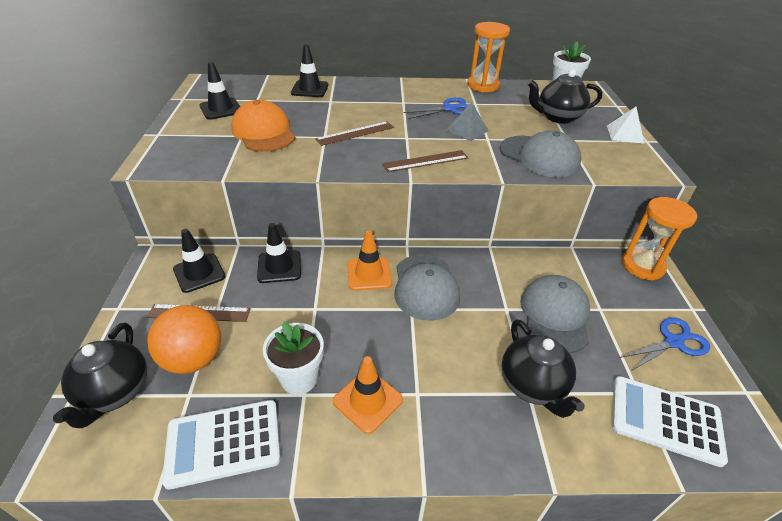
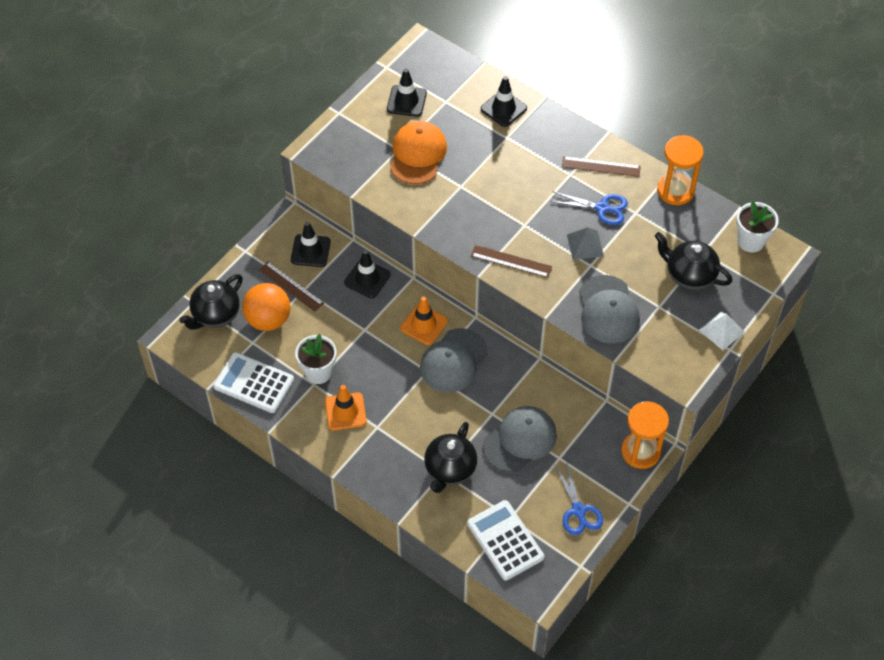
camera: 40 degrees right, 15 degrees up
brown ruler [315,121,394,146] -> brown ruler moved to [562,156,641,177]
blue scissors [619,317,710,371] -> blue scissors turned 60 degrees clockwise [554,460,603,535]

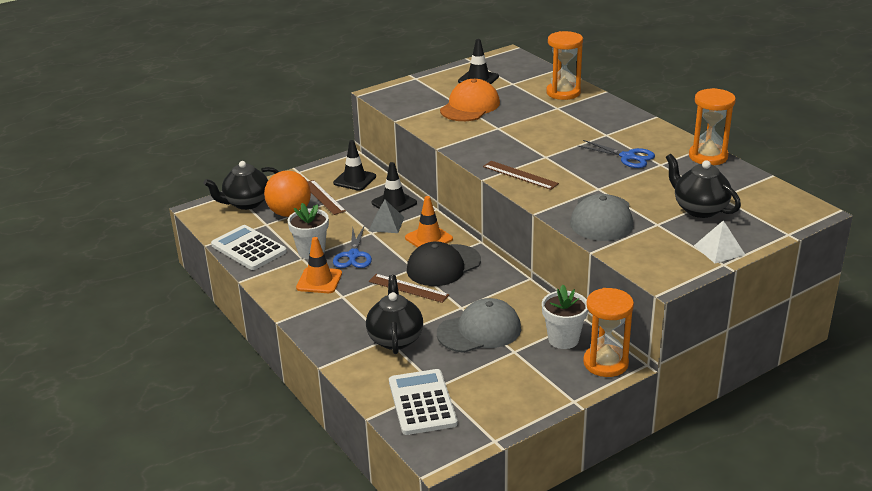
camera: 20 degrees right, 25 degrees down
grey cap [420,328,488,392] -> black cap [407,241,481,286]
black teapot [424,422,477,493] -> black teapot turned 135 degrees clockwise [366,275,423,354]
black traffic cone [481,76,527,127] -> orange hourglass [546,31,583,100]
blue scissors [554,460,603,535] -> blue scissors moved to [333,225,372,268]
brown ruler [562,156,641,177] -> brown ruler moved to [369,274,450,303]
grey pyramid [567,227,604,260] -> grey pyramid moved to [369,199,404,233]
white flower pot [736,201,779,252] -> white flower pot moved to [542,285,588,349]

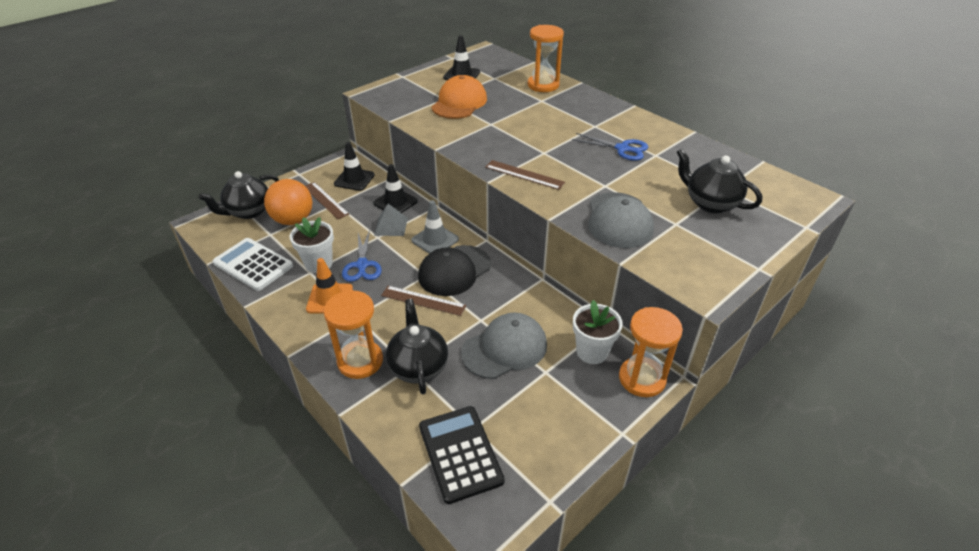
camera: 10 degrees left, 10 degrees up
white calculator [389,369,458,435] -> black calculator [419,406,505,504]
orange traffic cone [405,196,453,248] -> grey traffic cone [411,200,459,254]
orange hourglass [689,88,736,165] -> orange hourglass moved to [324,290,383,379]
white pyramid [694,220,745,263] -> none

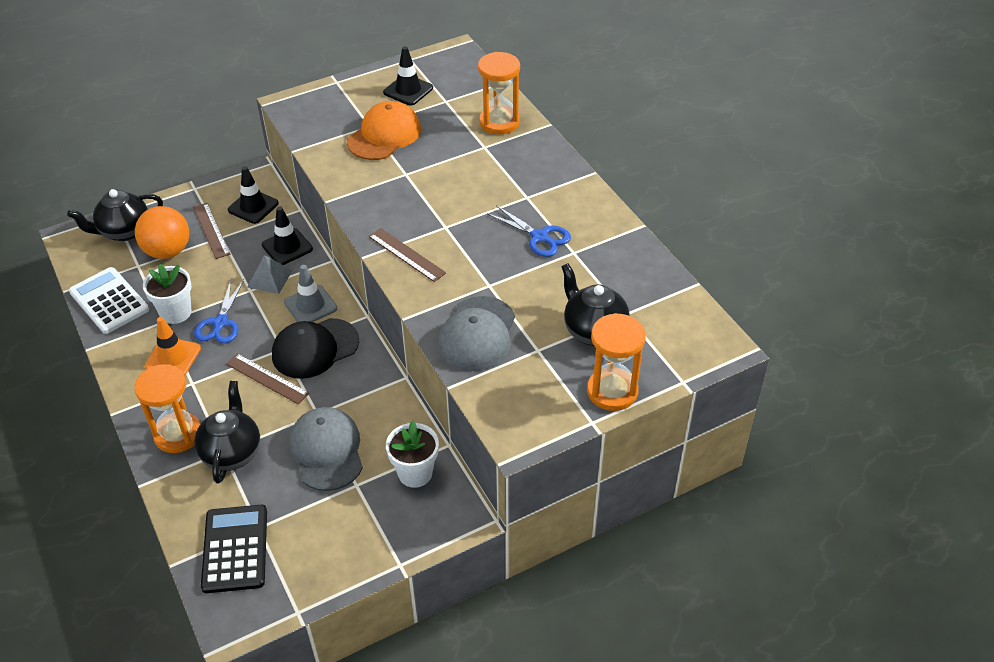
camera: 15 degrees right, 5 degrees up
grey cap [461,313,547,379] -> grey cap turned 90 degrees counterclockwise [289,407,363,491]
orange hourglass [619,307,683,397] -> orange hourglass moved to [587,313,646,411]

